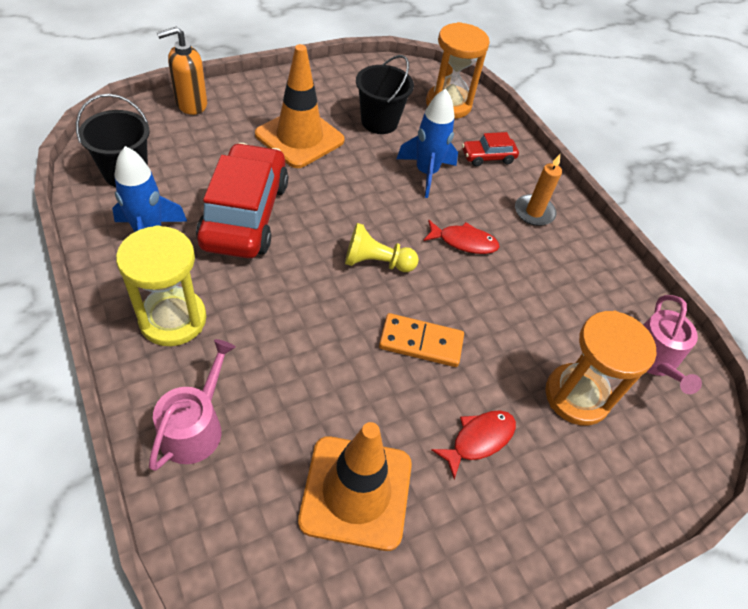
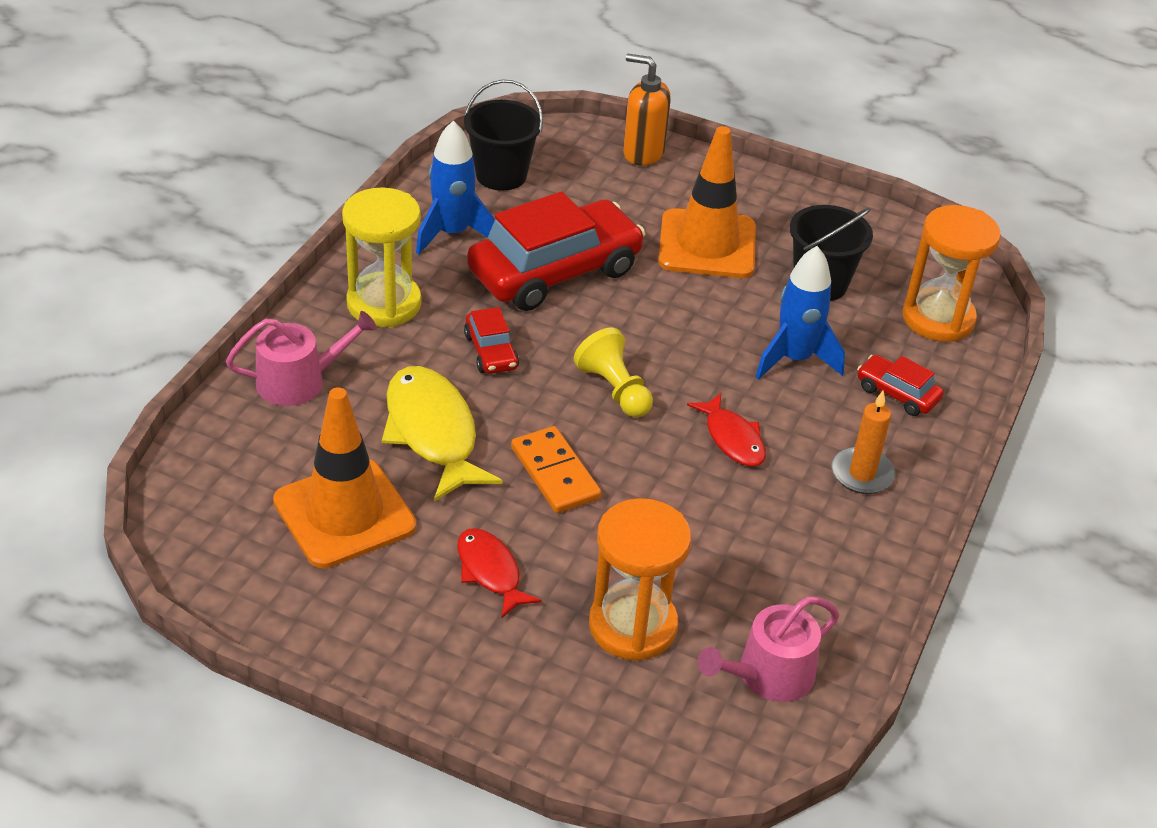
camera: 55 degrees right, 10 degrees down
red fish [431,410,516,479] -> red fish turned 135 degrees counterclockwise [458,528,541,618]
none -> yellow fish [382,366,503,502]
none -> red car [464,307,519,374]

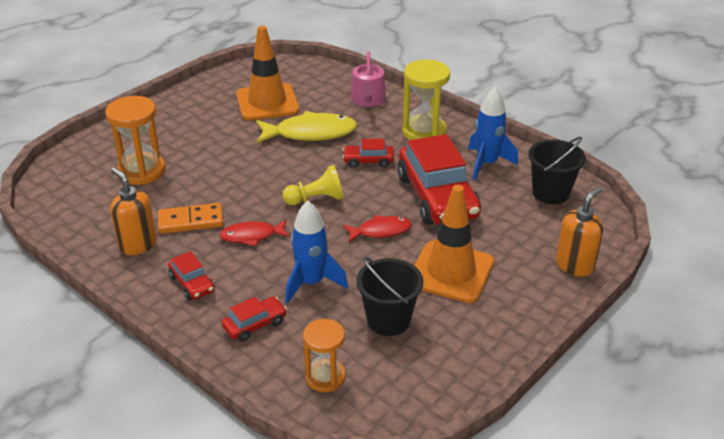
camera: 110 degrees right, 5 degrees down
red fish [458,528,541,618] -> red fish moved to [343,215,412,242]
orange domino [511,426,601,513] -> orange domino moved to [158,203,223,234]
pink watering can [698,596,839,702] -> none
orange candle [831,390,895,494] -> red car [168,251,215,300]
orange hourglass [902,205,1001,342] -> orange hourglass [303,319,346,392], size x0.66
none -> orange soap dispenser [110,167,157,255]

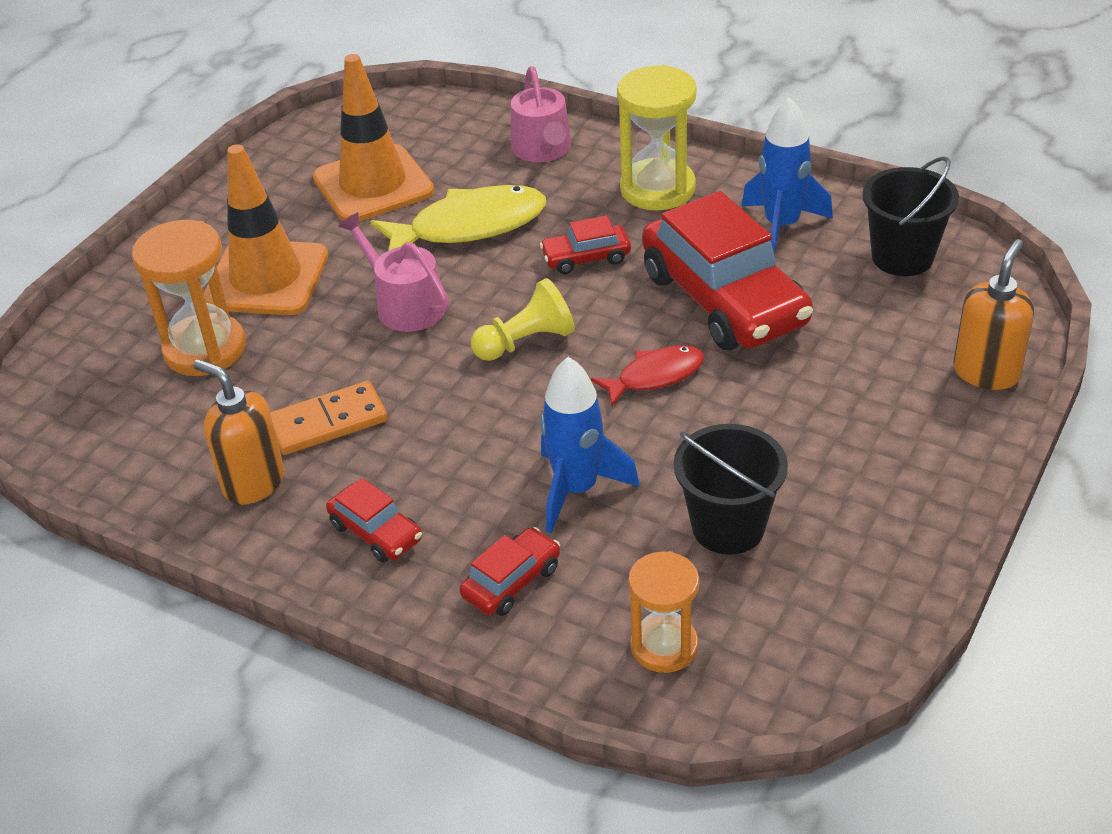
camera: 10 degrees left, 5 degrees up
red fish [220,220,290,246] -> none
orange traffic cone [414,185,494,303] -> orange traffic cone moved to [203,144,328,315]
none -> pink watering can [338,212,449,332]

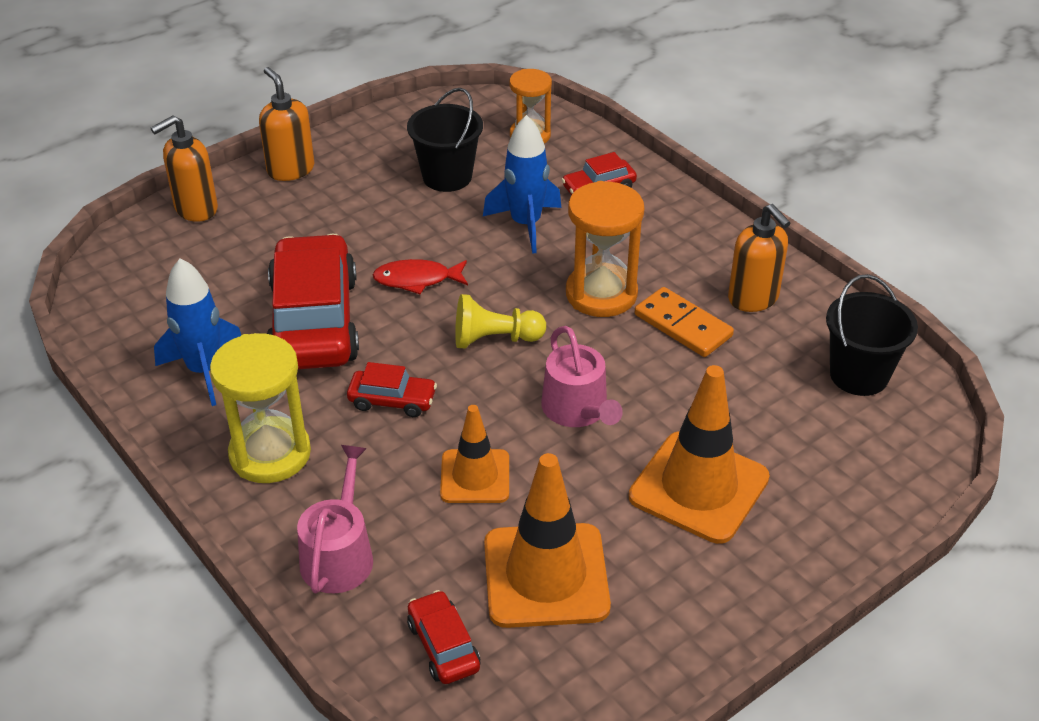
camera: 160 degrees left, 0 degrees up
orange hourglass [132,220,246,376] -> orange hourglass moved to [566,181,644,317]
orange domino [270,381,387,455] -> orange domino turned 45 degrees clockwise [635,287,734,357]
red car [326,478,422,562] -> red car moved to [407,590,480,684]
yellow fish [370,185,546,251] -> orange traffic cone [440,405,509,503]
black bucket [862,156,959,276] -> black bucket moved to [826,274,918,396]
none -> orange soap dispenser [259,67,314,181]

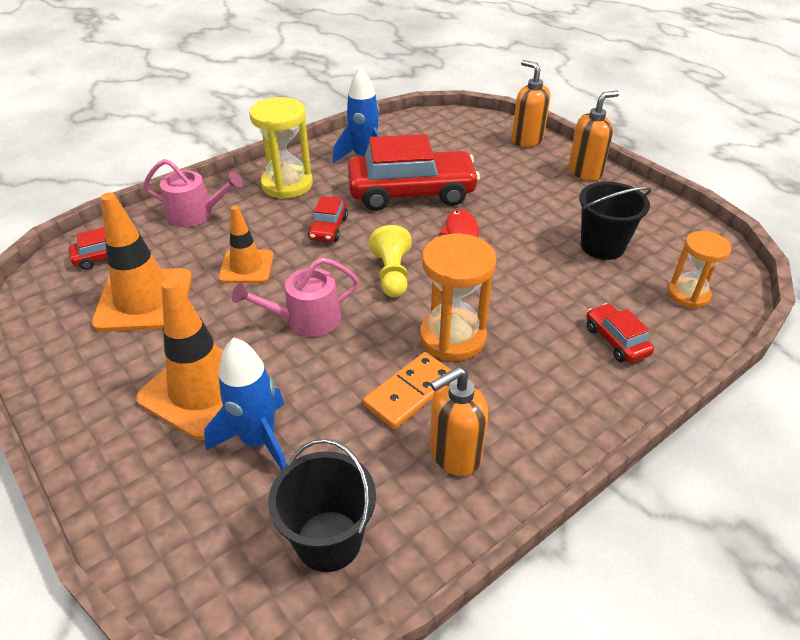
camera: 90 degrees right, 0 degrees up
blue rocket [483,115,561,254] -> blue rocket moved to [204,337,287,470]

